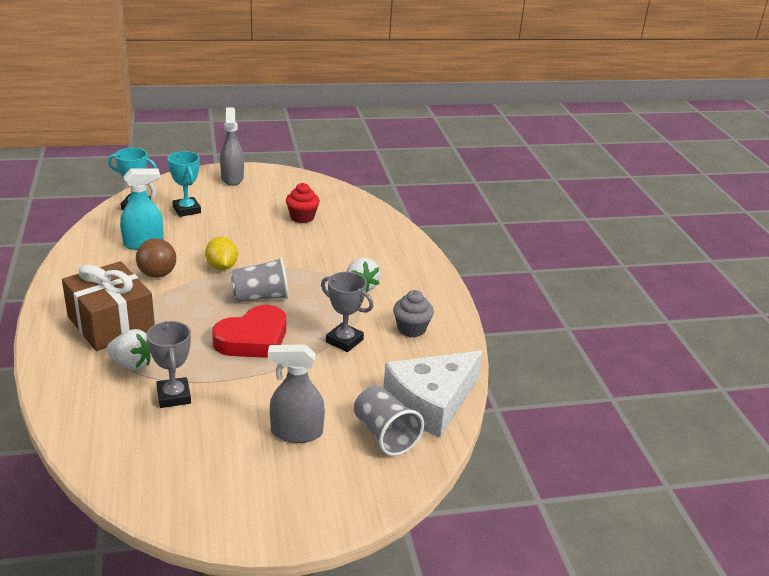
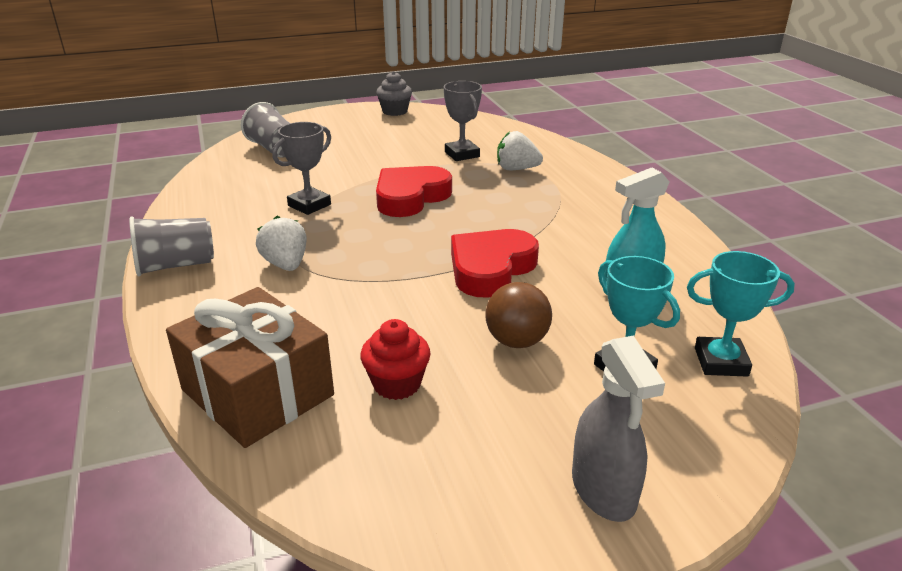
camera: 175 degrees right, 0 degrees up
brown gift [62,261,155,351] -> brown gift moved to [166,287,334,448]
brown ball [136,238,176,278] -> brown ball moved to [485,282,552,348]
yellow lemon [205,237,238,270] -> red heart [451,229,539,298]
grey cup [230,257,289,302] -> grey cup moved to [129,216,214,276]
grey spray bottle [268,344,325,443] -> none
grey trophy [321,272,373,352] -> grey trophy turned 75 degrees counterclockwise [272,122,331,215]
white cheese [383,351,483,437] -> none
grey cupcake [393,290,434,337] -> grey cupcake moved to [376,71,412,116]

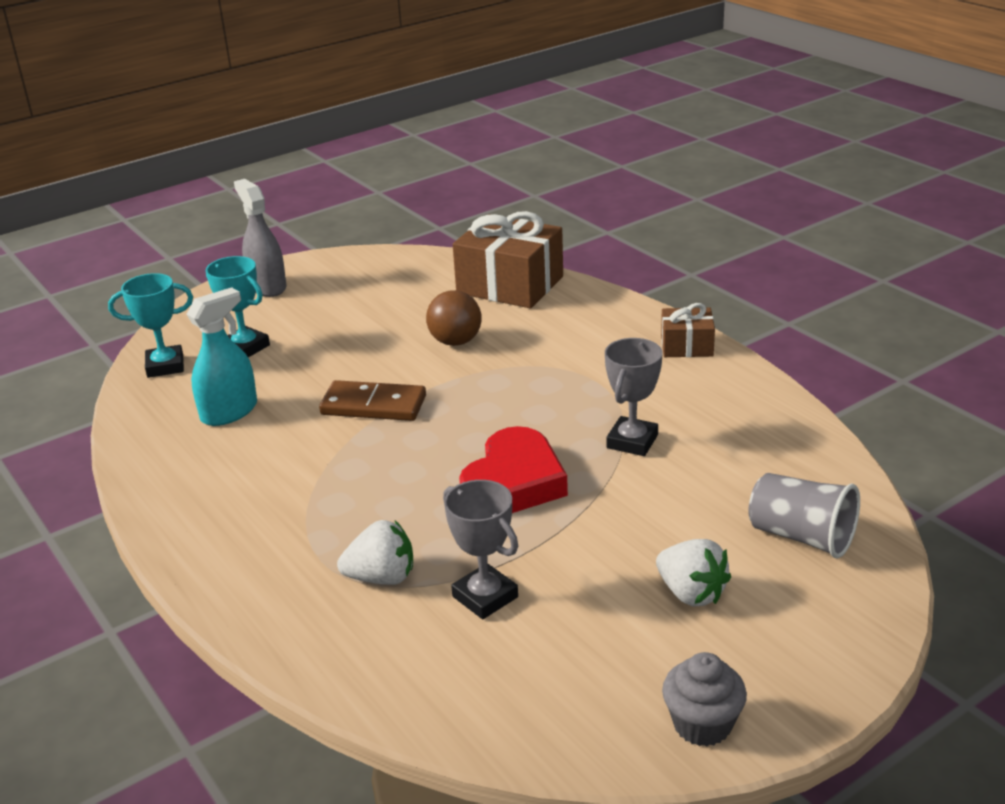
camera: 165 degrees right, 0 degrees up
grey cup [129,216,214,276] -> brown gift [661,303,715,357]
white strawberry [256,216,307,271] -> white strawberry moved to [656,539,731,607]
red cupcake [360,319,431,400] -> none
red heart [451,229,539,298] -> brown domino [319,380,426,421]
brown ball [485,282,552,348] -> brown ball moved to [426,290,482,346]

